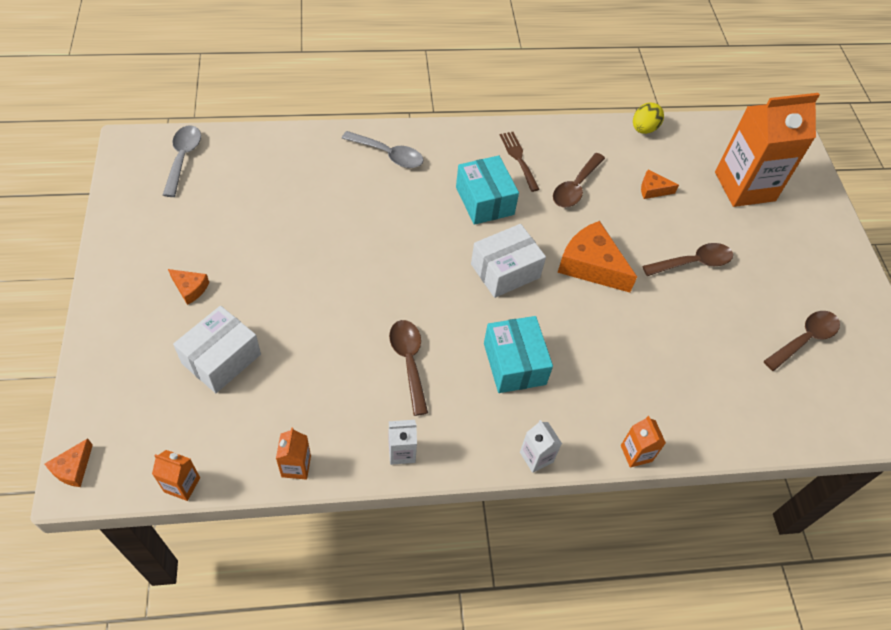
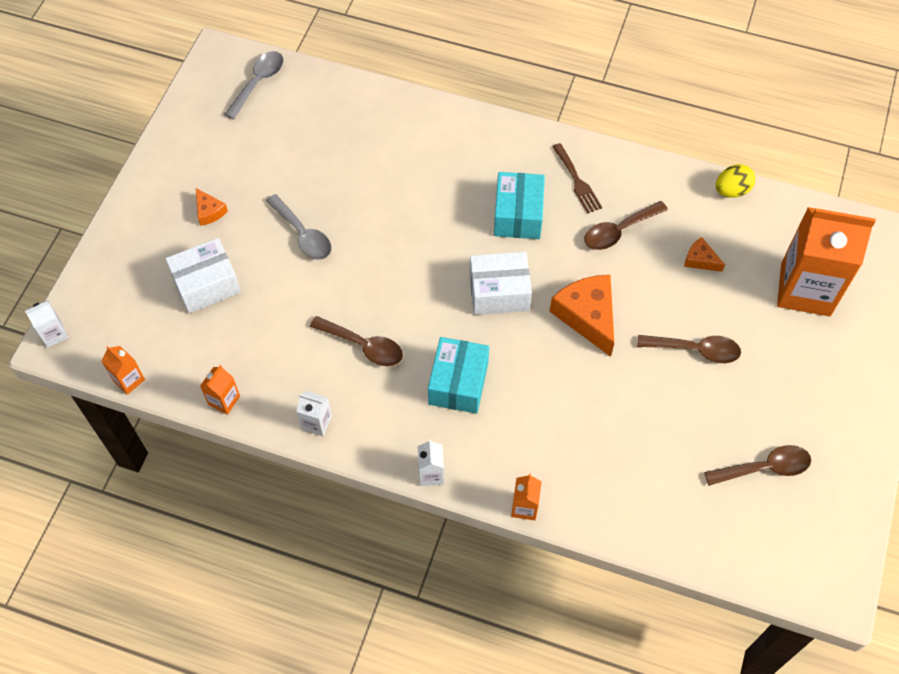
camera: 30 degrees right, 5 degrees up
orange cheese [45,438,93,487] -> white carton [25,300,69,348]
grey spoon [342,131,424,168] -> grey spoon moved to [266,194,331,260]
brown spoon [389,320,428,416] -> brown spoon turned 105 degrees clockwise [310,316,403,366]
brown fork [500,132,540,192] -> brown fork turned 150 degrees clockwise [552,143,602,214]

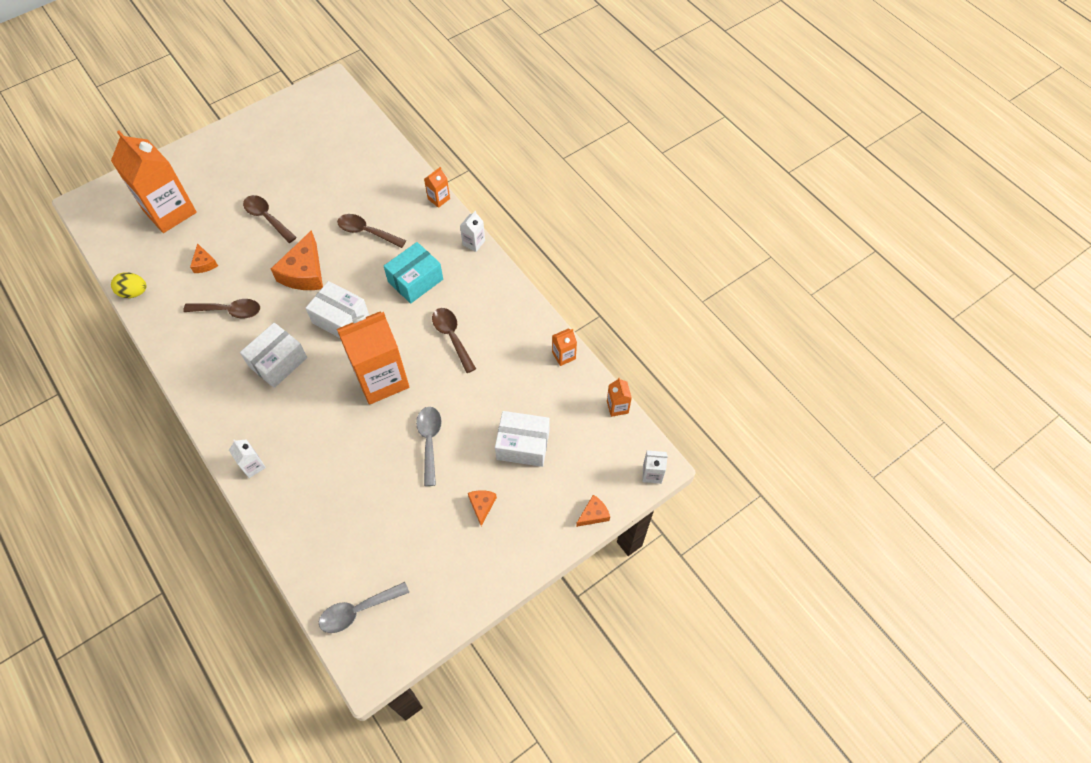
camera: 145 degrees left, 0 degrees up
white carton [296,391,332,436] -> white carton moved to [229,439,266,478]
turquoise box [494,172,545,239] -> white box [240,323,307,388]
brown fork [552,143,602,214] -> none
brown spoon [704,445,811,486] -> brown spoon moved to [337,214,406,248]
none -> orange carton [337,311,409,405]
none -> orange cheese [576,495,610,527]

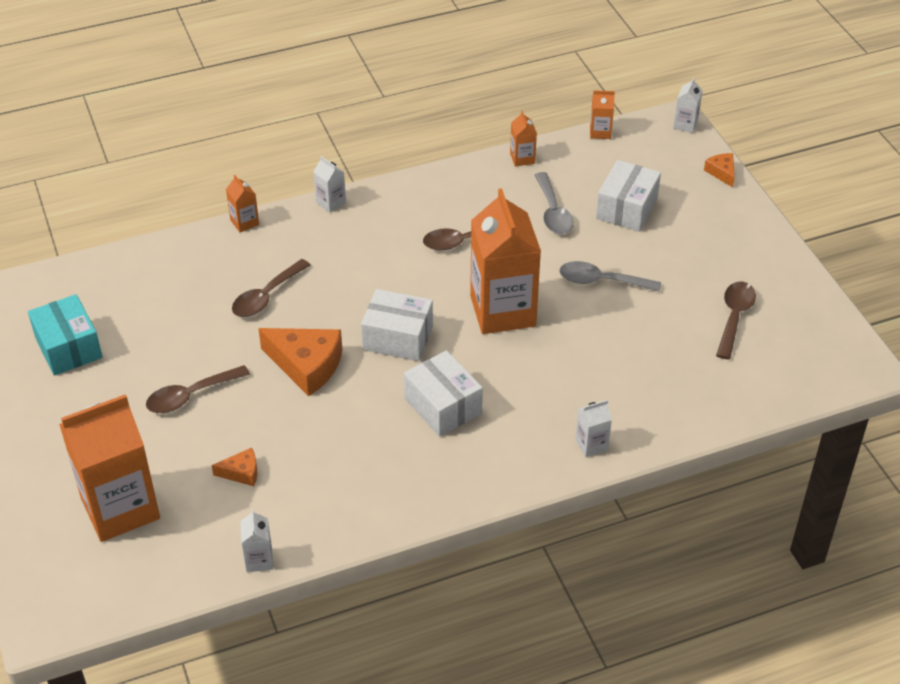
camera: 75 degrees left, 15 degrees down
yellow egg [111,272,146,298] -> white carton [240,509,273,572]
brown spoon [183,299,260,319] -> brown spoon moved to [716,281,756,359]
white box [306,281,369,338] -> white box turned 60 degrees clockwise [361,289,433,361]
grey spoon [319,582,409,633] -> grey spoon moved to [535,172,574,234]
turquoise box [384,242,443,304] -> turquoise box moved to [28,294,103,376]
orange cheese [468,490,497,526] -> none

